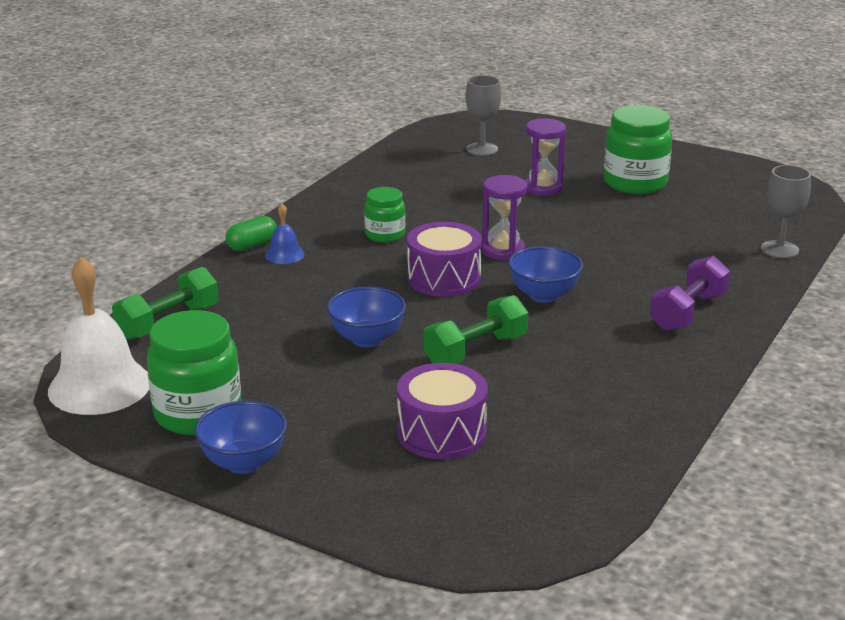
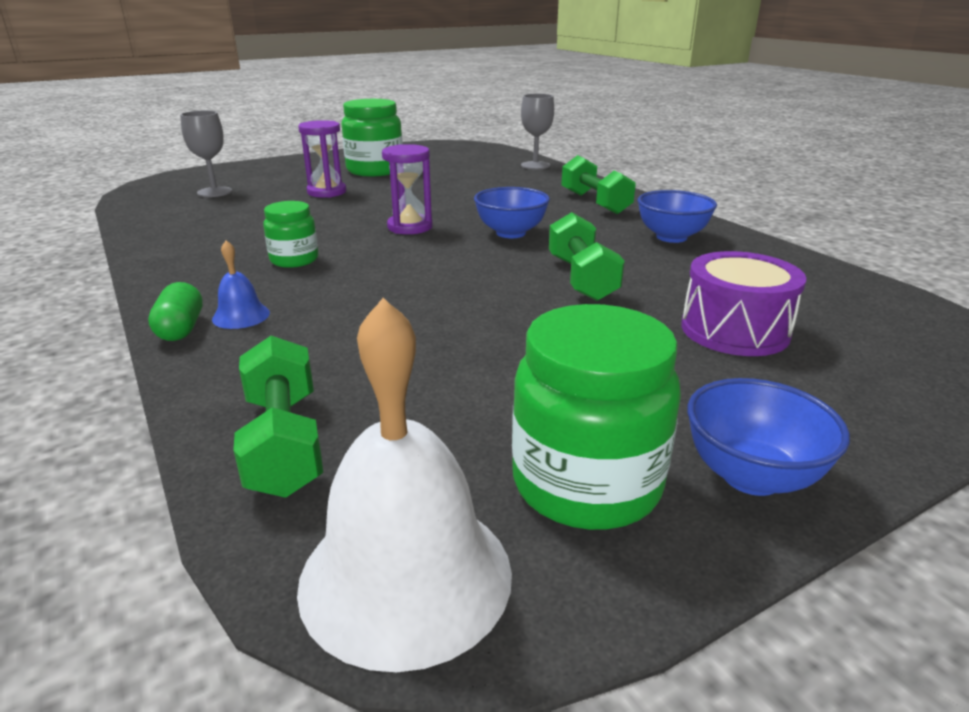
camera: 60 degrees left, 0 degrees up
blue bowl [327,287,406,347] -> blue bowl moved to [638,190,717,243]
purple drum [407,222,482,297] -> none
purple dumbbell [650,256,730,331] -> green dumbbell [561,155,636,214]

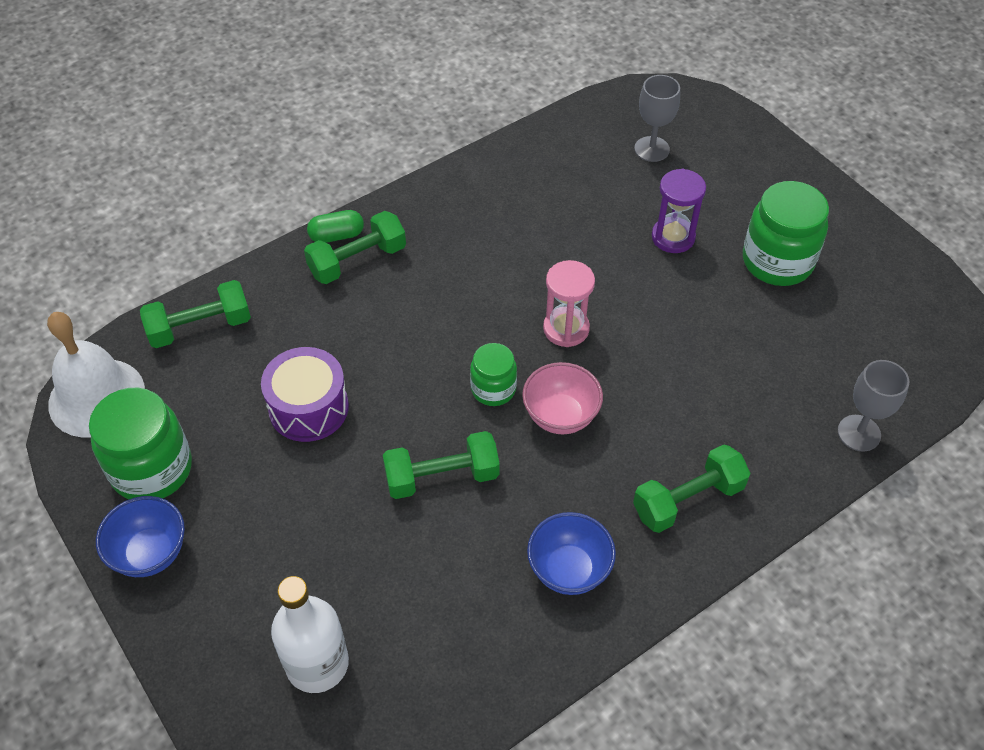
camera: 85 degrees right, 25 degrees up
blue bell [212,240,270,329] -> green dumbbell [304,211,406,284]
green jar [263,201,319,268] -> green jar moved to [470,343,517,406]
purple hourglass [382,144,432,234] -> pink hourglass [543,260,595,347]
blue bowl [474,187,550,238] -> pink bowl [522,362,603,434]
purple drum [681,251,806,356] -> purple drum moved to [261,347,349,442]
none -> white bottle [271,576,349,693]

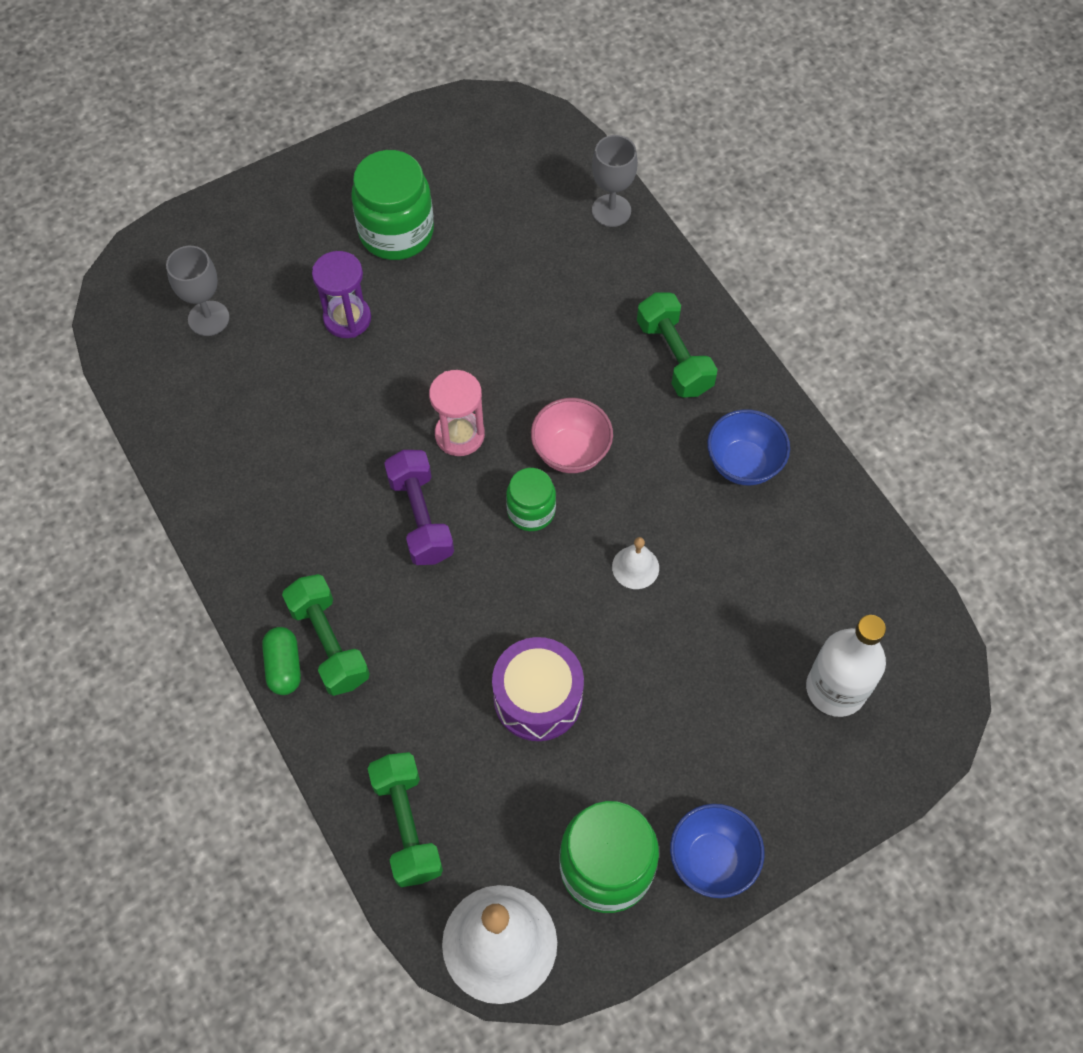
camera: 85 degrees left, 10 degrees up
green dumbbell [383,431,500,499] -> white bell [612,537,659,589]
none -> purple dumbbell [384,450,454,565]

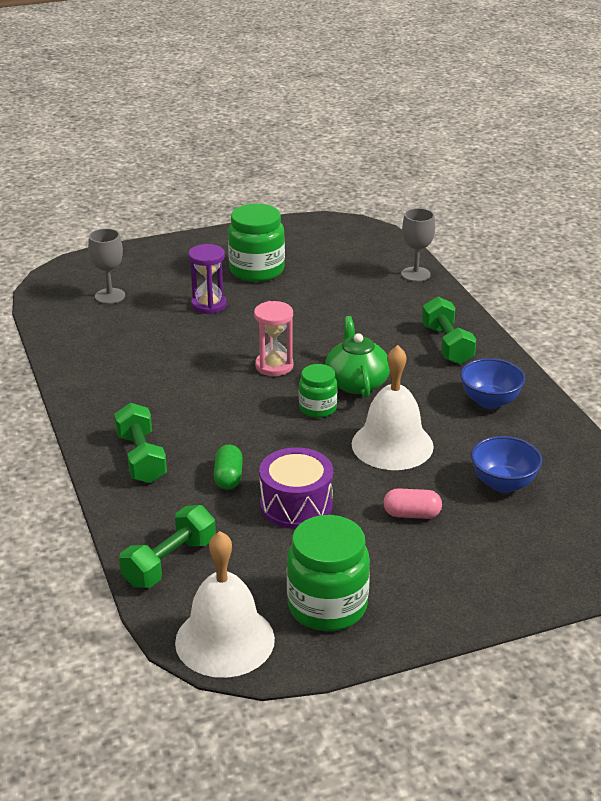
camera: 10 degrees right, 30 degrees down
green capsule [262,627,301,695] -> green capsule moved to [214,444,243,490]
green dumbbell [367,752,443,887] -> green dumbbell turned 45 degrees clockwise [119,505,216,588]
purple dumbbell [384,450,454,565] -> none
pink bowl [531,398,613,473] -> green teapot [325,316,390,398]
white bell [612,537,659,589] -> white bell [352,345,434,470], size x2.17
blue bowl [670,804,764,898] -> blue bowl moved to [471,436,543,493]
white bottle [806,615,886,717] -> none
none -> pink capsule [383,488,442,519]

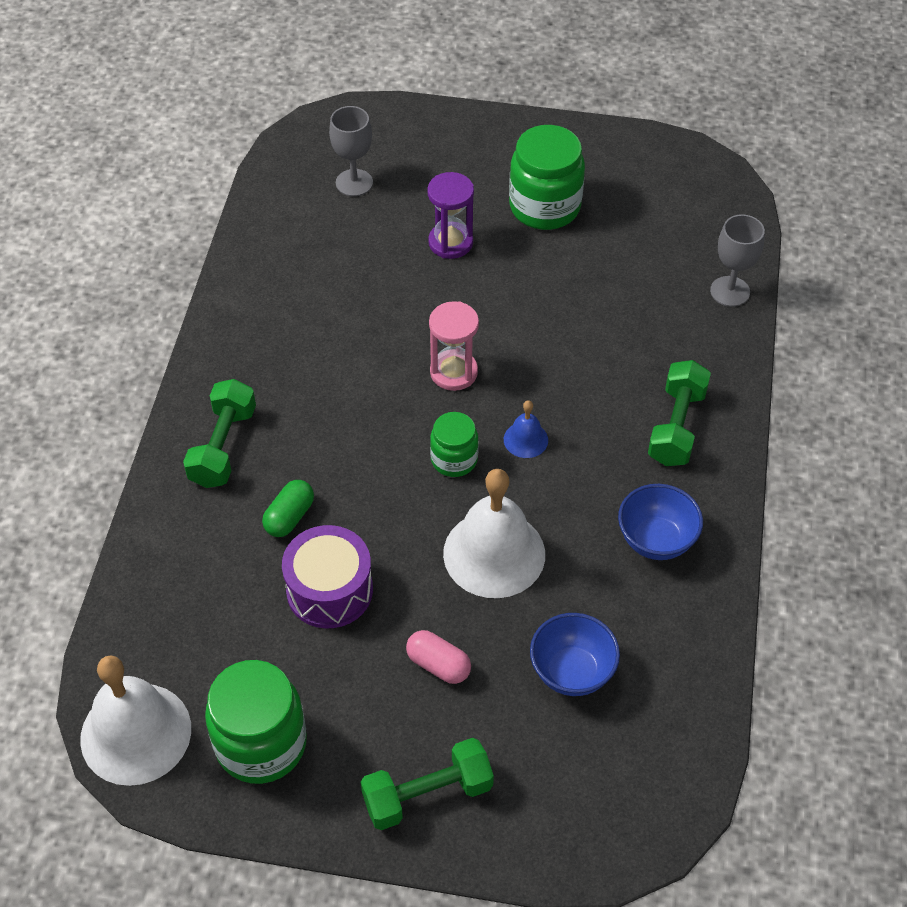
camera: 30 degrees right, 20 degrees up
green dumbbell [119,505,216,588] -> green dumbbell moved to [361,738,494,830]
green teapot [325,316,390,398] -> blue bell [504,400,548,458]

